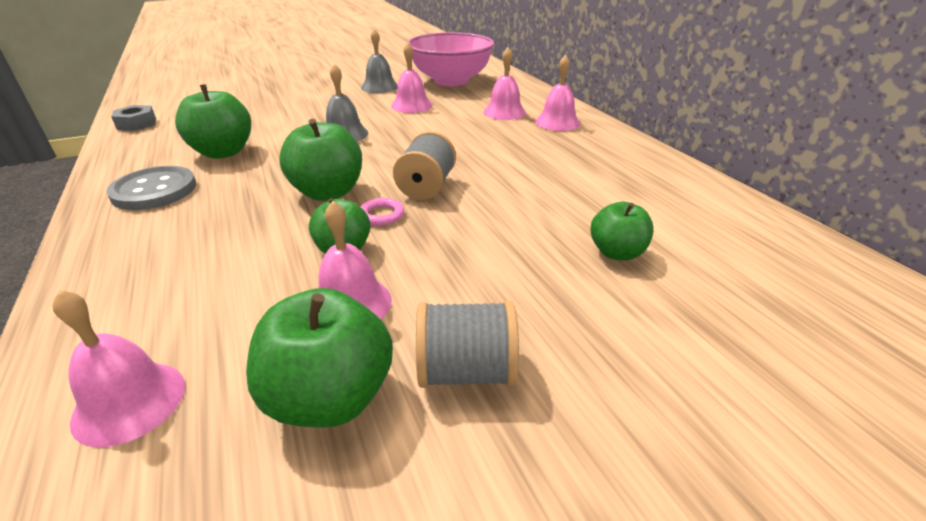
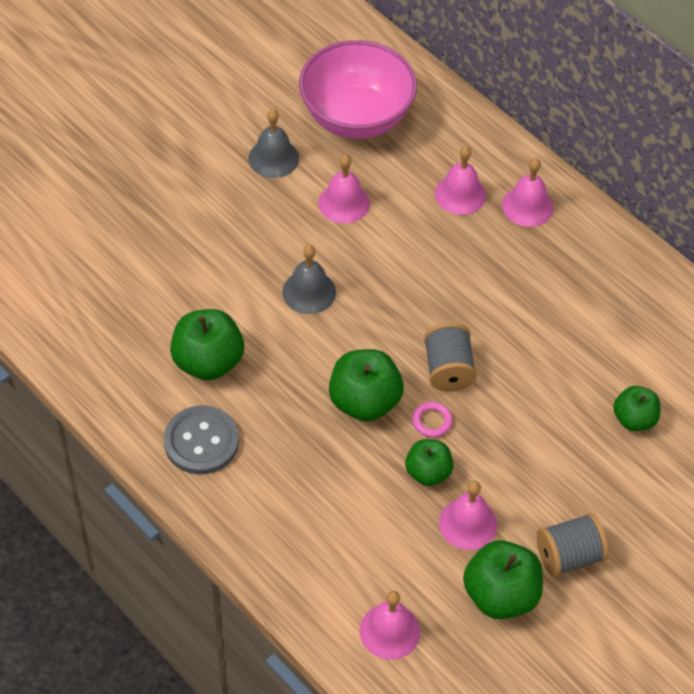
camera: 20 degrees left, 20 degrees up
grey nut [111,105,156,131] -> none

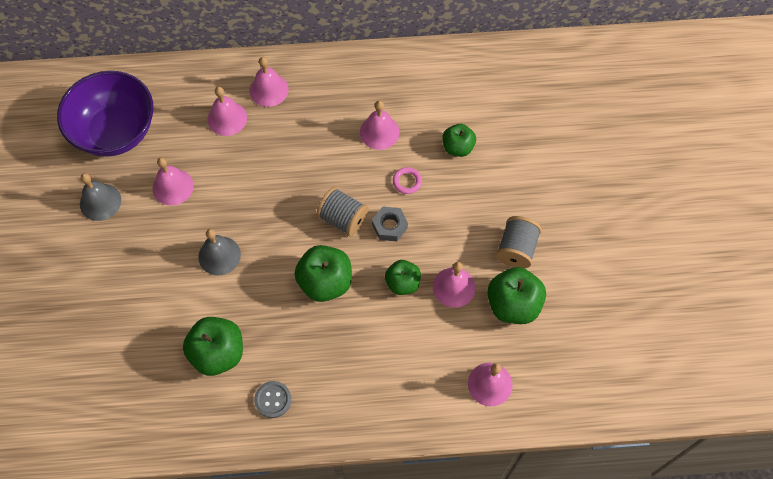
camera: 50 degrees left, 10 degrees up
grey button [164,405,239,474] -> grey button [254,381,291,418], size x0.62
pink bowl [299,40,417,139] -> purple bowl [57,71,154,157]
pink ring [412,402,453,437] -> pink ring moved to [393,167,422,194]
none -> pink bell [360,101,400,150]
none -> grey nut [372,207,408,241]

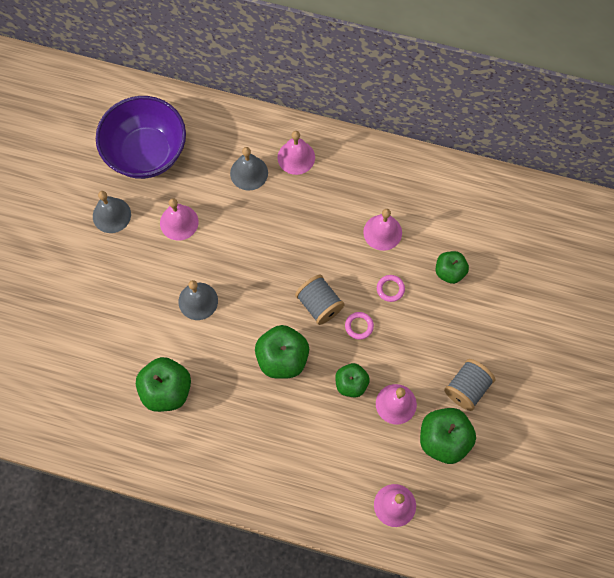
camera: 20 degrees right, 5 degrees up
pink bell [207,87,247,136] -> grey bell [230,147,268,191]
grey button [254,381,291,418] -> none
grey nut [372,207,408,241] -> pink ring [345,312,374,340]

